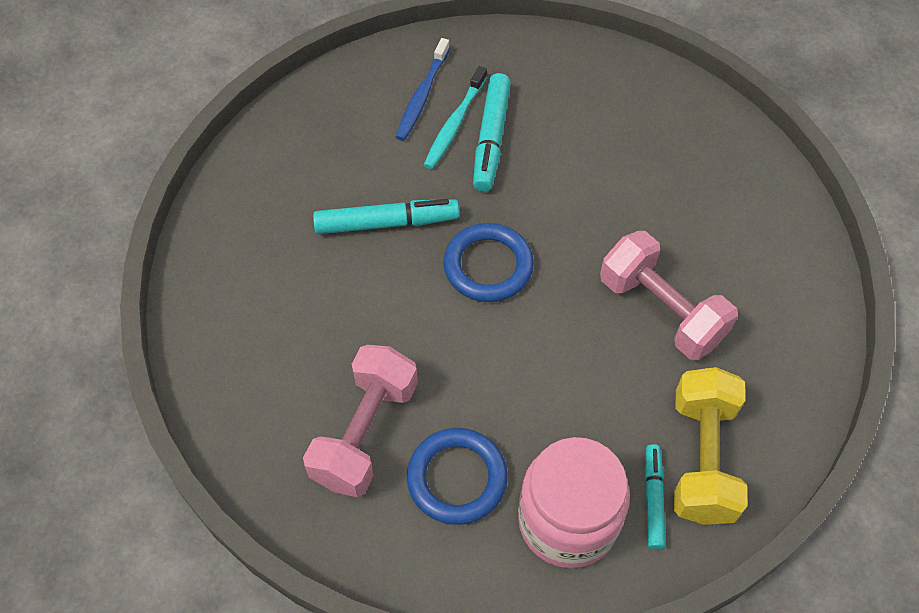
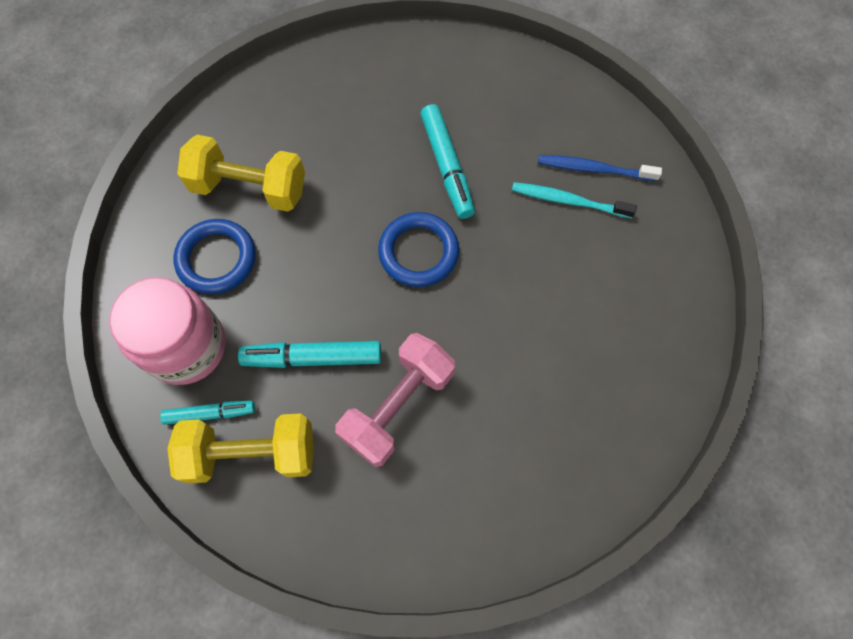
camera: 80 degrees right, 10 degrees up
pink dumbbell [303,345,418,497] -> yellow dumbbell [177,135,305,212]
turquoise marker [473,73,511,192] -> turquoise marker moved to [238,341,381,368]

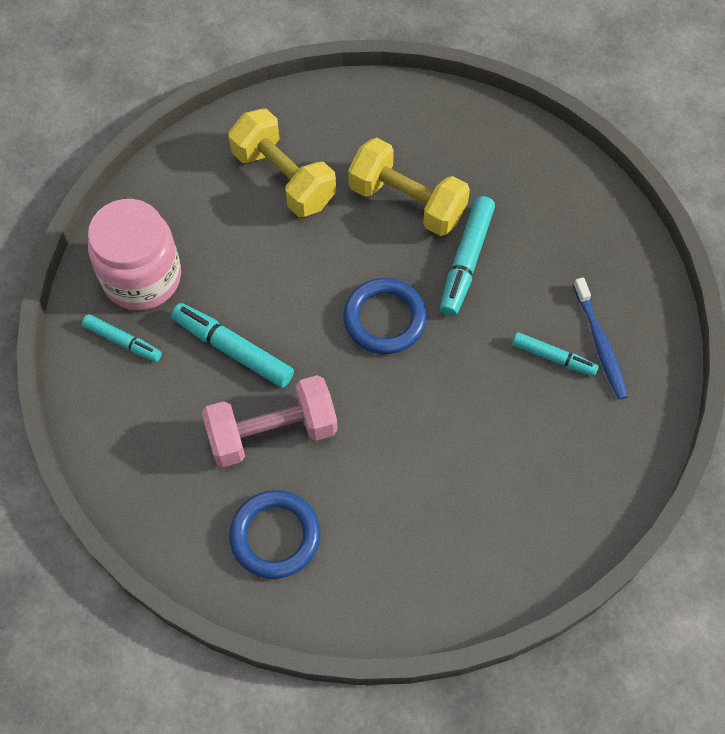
camera: 35 degrees right, 5 degrees down
yellow dumbbell [167,413,314,483] -> yellow dumbbell moved to [348,138,470,236]
blue ring [173,219,256,294] -> blue ring moved to [229,490,320,579]
turquoise toothbrush [512,182,637,218] -> turquoise marker [512,332,599,376]
blue toothbrush [538,155,662,181] -> blue toothbrush turned 150 degrees counterclockwise [573,278,628,400]

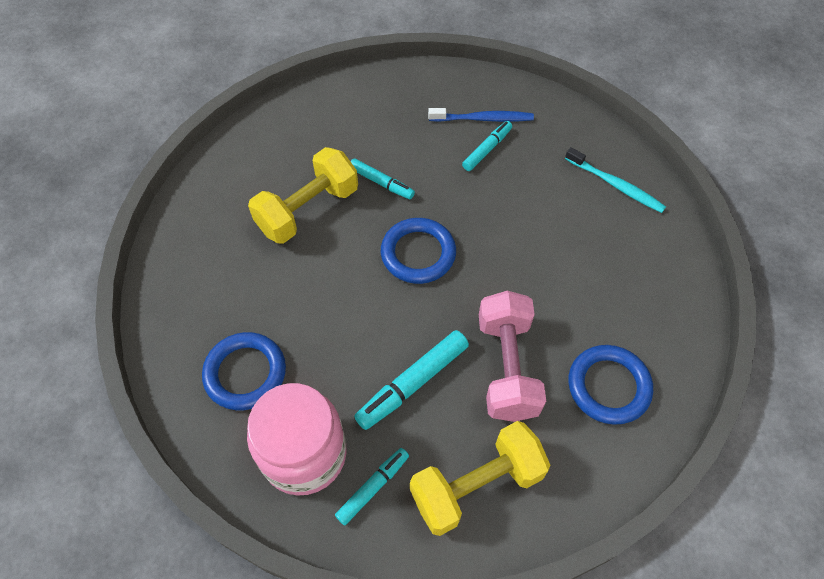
camera: 75 degrees left, 5 degrees down
yellow dumbbell [228,109,336,217] -> yellow dumbbell moved to [410,421,550,536]
turquoise marker [440,196,495,316] -> turquoise marker [350,158,415,200], size x0.63
none -> blue ring [202,332,286,410]
none -> turquoise toothbrush [565,147,666,213]

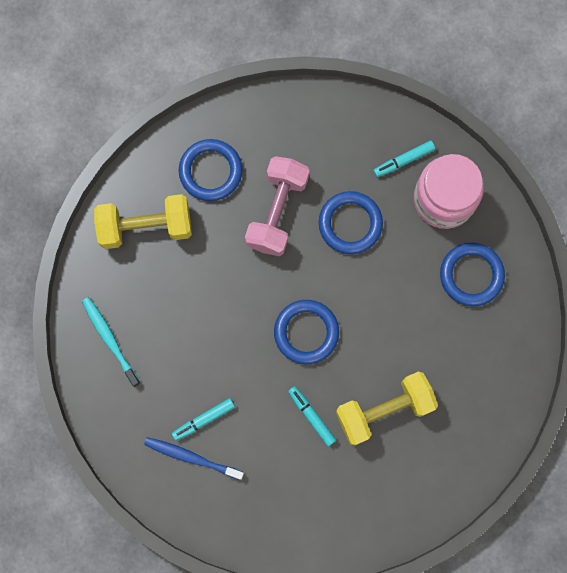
camera: 160 degrees left, 20 degrees up
turquoise marker [354,330,469,430] -> blue ring [319,191,383,254]
yellow dumbbell [410,421,550,536] -> yellow dumbbell moved to [94,194,192,249]

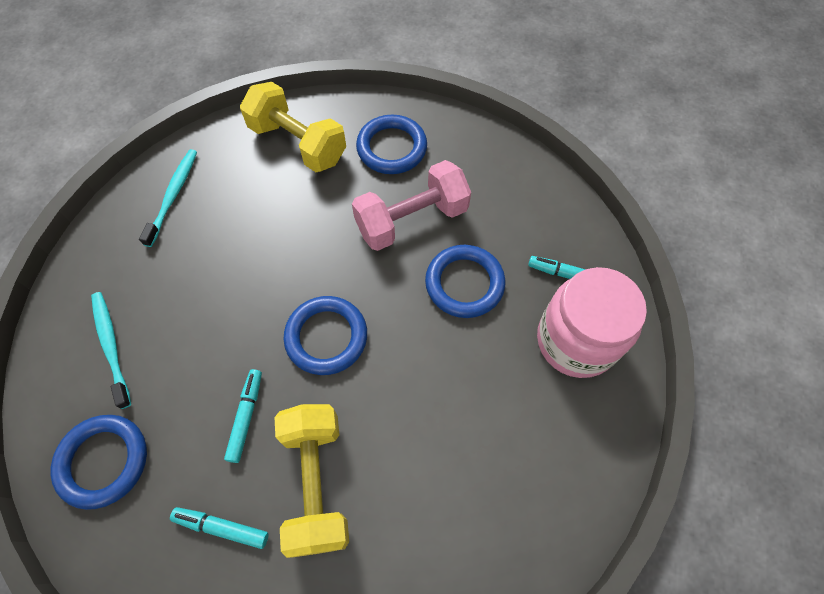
camera: 45 degrees right, 15 degrees down
blue toothbrush [144,437,244,480] -> turquoise toothbrush [91,292,131,409]
turquoise marker [172,398,235,441] -> turquoise marker moved to [170,507,269,549]
yellow dumbbell [336,371,438,445] -> yellow dumbbell turned 60 degrees clockwise [275,404,349,558]
blue ring [440,243,505,306] -> blue ring moved to [50,415,147,510]

